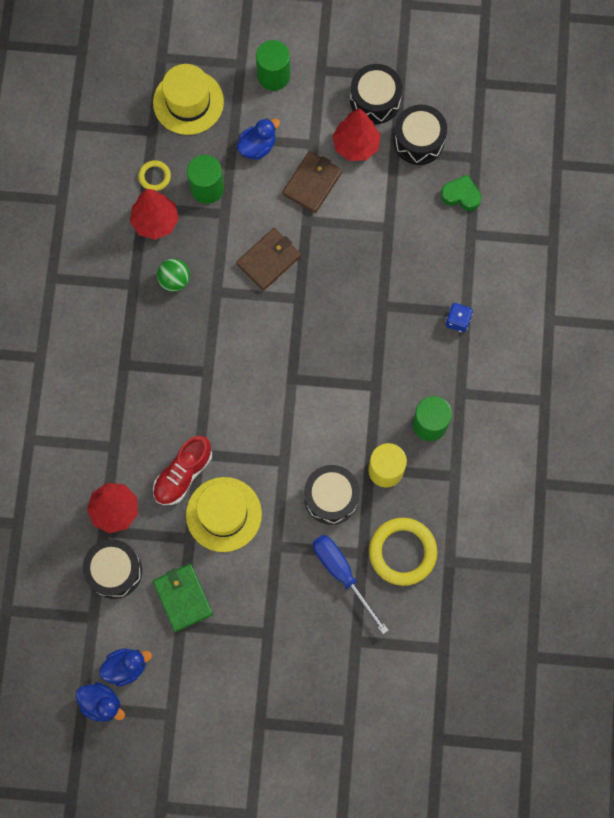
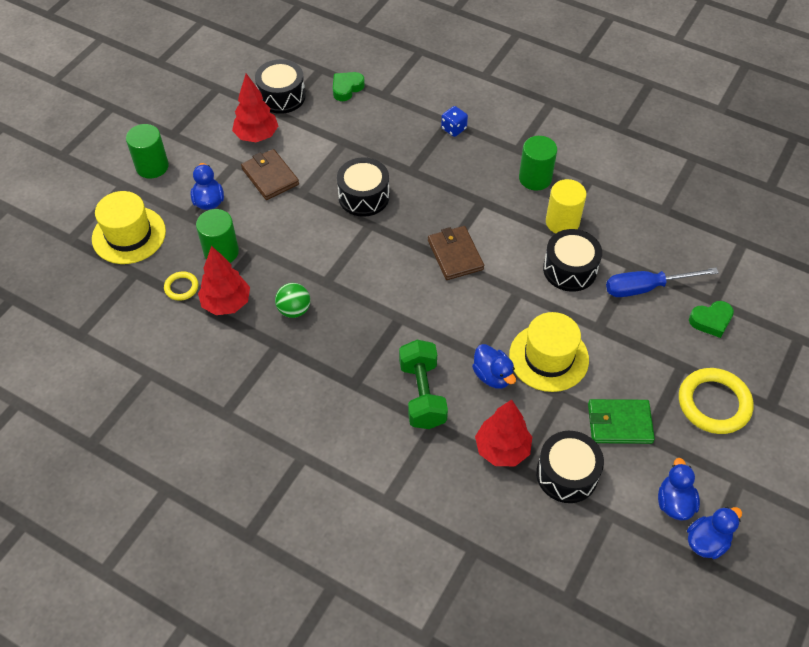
camera: 65 degrees left, 20 degrees down
red shoe [153,436,212,505] -> blue duck [472,344,516,389]
brown wallet [236,228,301,291] -> brown wallet moved to [428,226,484,280]
black drum [350,64,402,124] -> black drum moved to [337,157,389,217]
yellow ring [369,518,437,586] -> yellow ring moved to [679,368,754,434]
none -> green dumbbell [399,340,448,429]
none -> green heart [689,301,734,338]

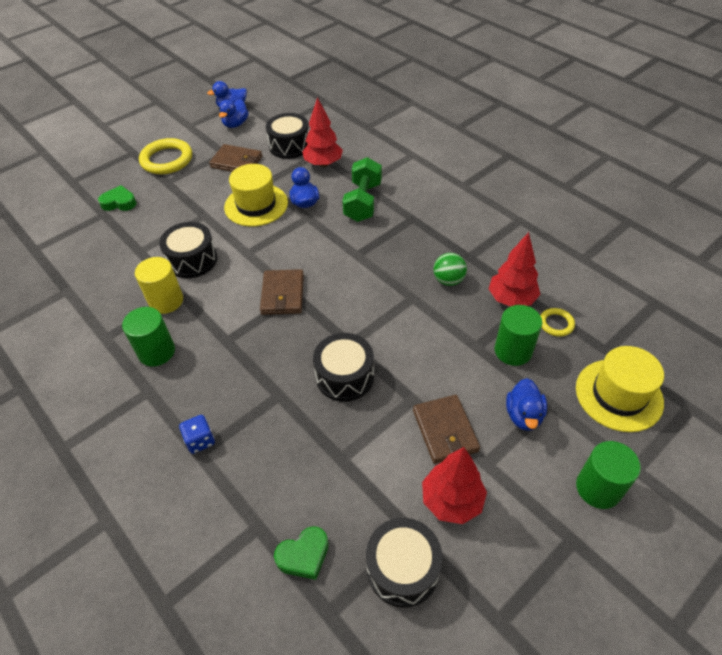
camera: 160 degrees left, 5 degrees down
green wallet [588,399,655,444] -> brown wallet [209,144,263,172]
blue screwdriver [606,268,719,297] -> none

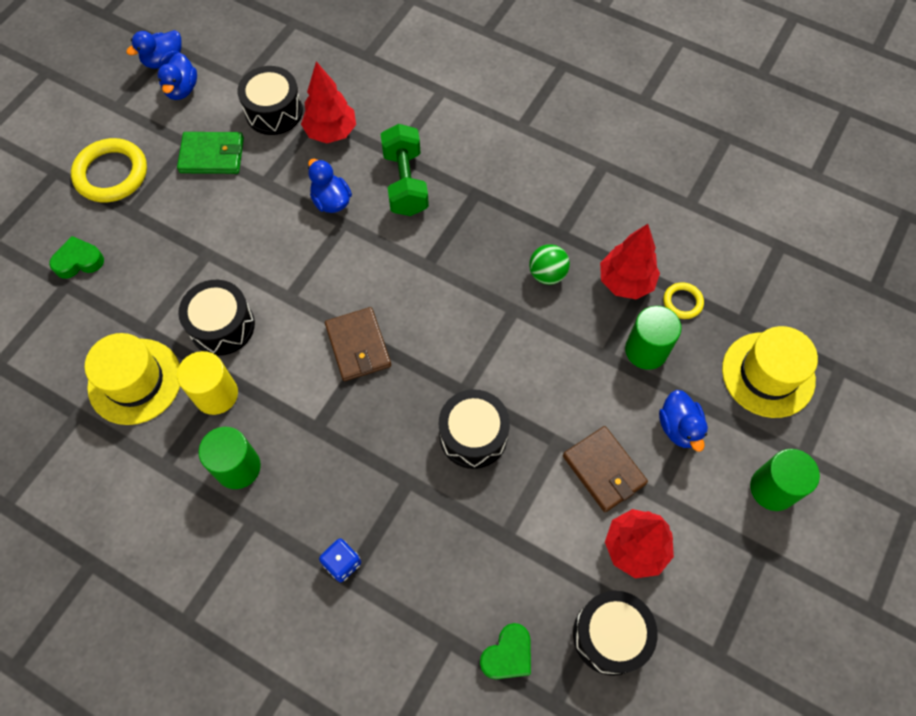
camera: 20 degrees left, 15 degrees up
brown wallet [209,144,263,172] -> green wallet [177,132,244,174]
yellow hat [224,164,288,227] -> yellow hat moved to [85,333,180,425]

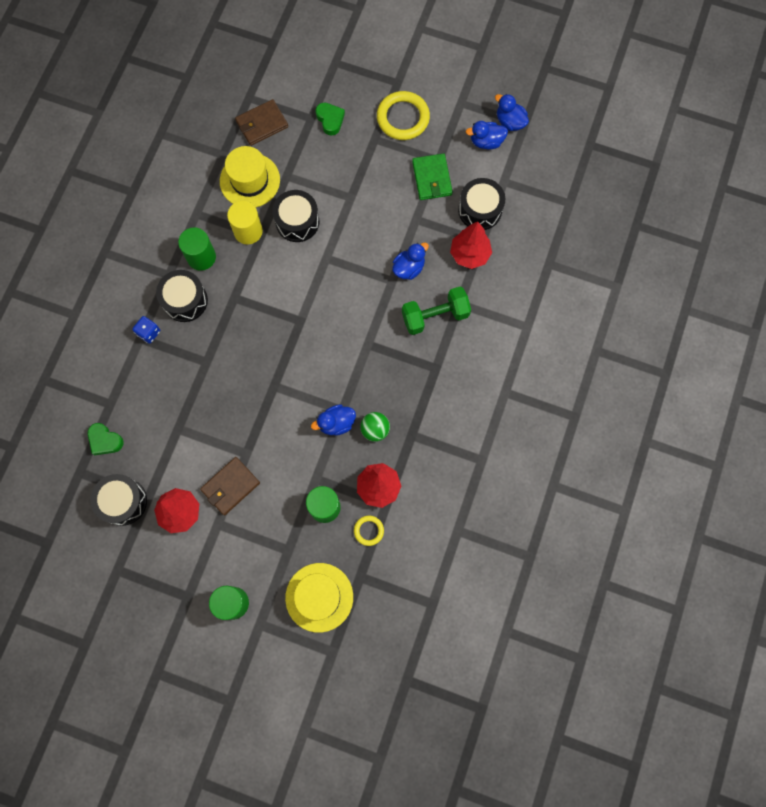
camera: 80 degrees right, 10 degrees up
brown wallet [325,307,391,381] -> brown wallet moved to [235,99,288,146]
black drum [439,389,510,469] -> black drum moved to [156,270,208,322]
blue duck [659,390,708,452] -> blue duck moved to [311,404,356,436]

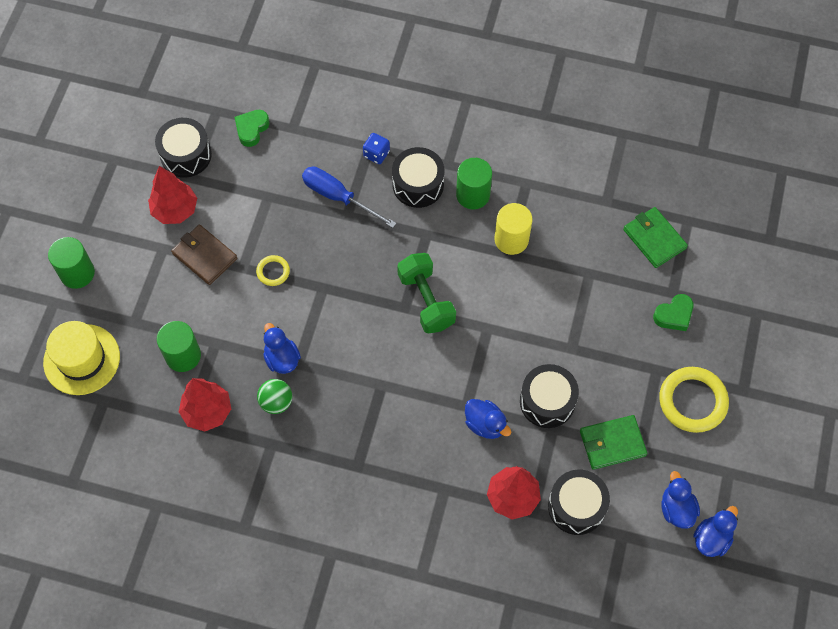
camera: 85 degrees right, 10 degrees down
yellow hat [220,146,280,207] -> none
brown wallet [235,99,288,146] -> green wallet [623,207,688,268]
black drum [273,190,319,242] -> black drum moved to [520,364,579,428]
yellow ring [354,516,384,546] -> yellow ring moved to [256,255,290,286]
green dumbbell [402,287,471,335] -> green dumbbell moved to [397,253,456,334]
none -> blue screwdriver [302,166,397,228]

